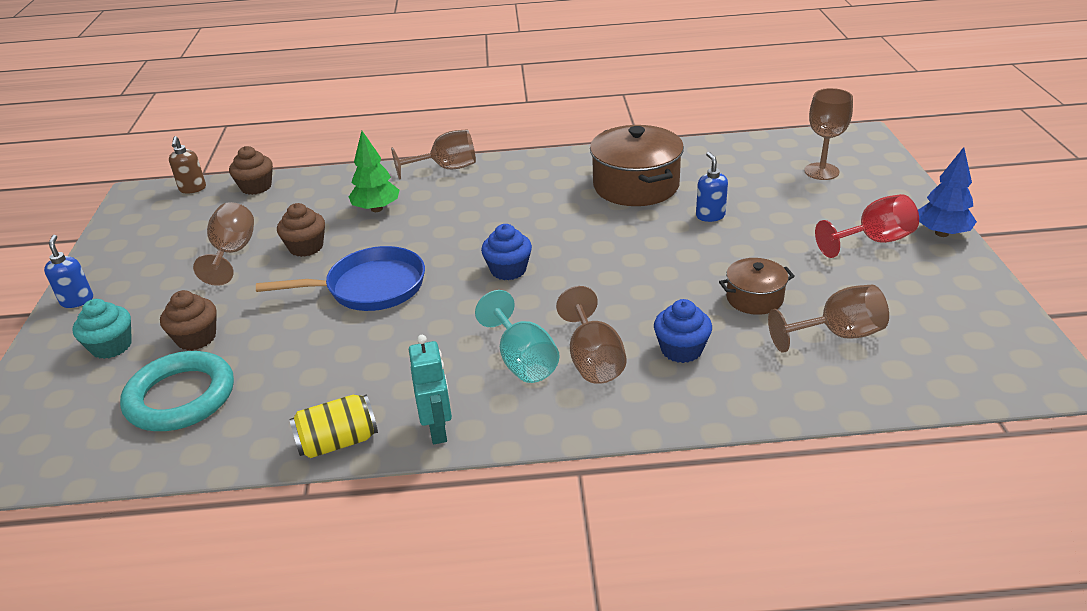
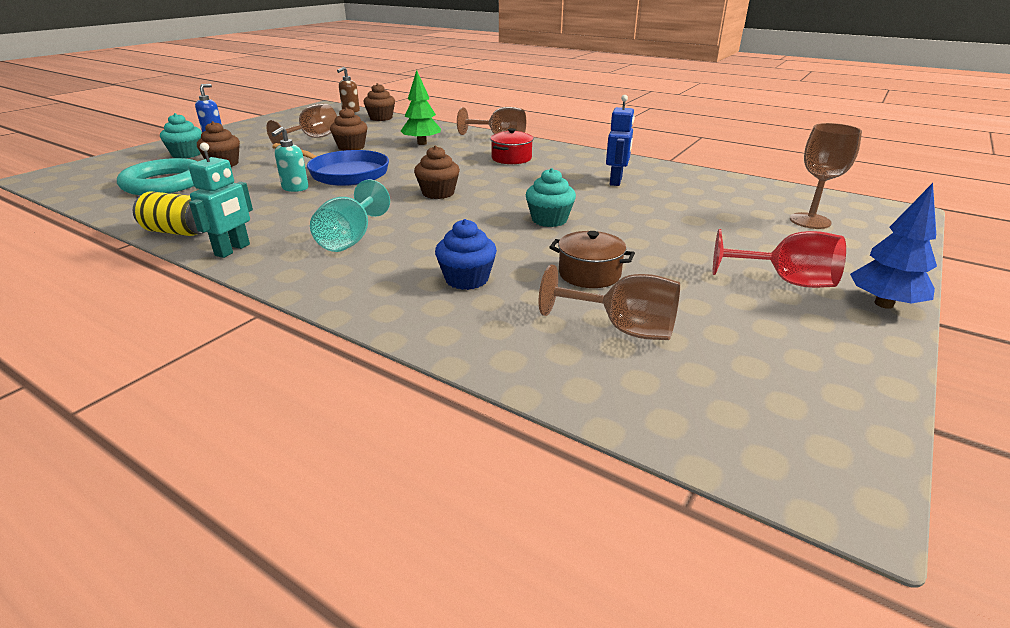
camera: 35 degrees right, 5 degrees down
blue cupcake [481,224,532,280] -> brown cupcake [414,146,460,199]
brown goblet [556,286,627,384] -> none
brown pot [590,125,684,206] -> blue robot [606,95,635,186]
blue soap dispenser [696,152,728,222] -> none
none -> turquoise soap dispenser [271,127,308,192]
none -> red pot [490,128,533,164]
none -> turquoise cupcake [526,168,576,227]

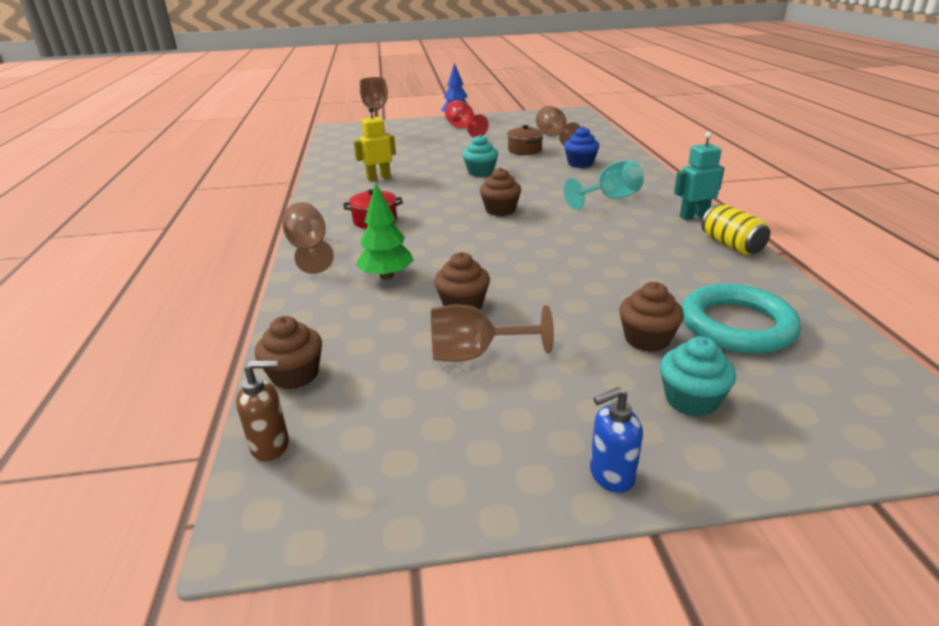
camera: 130 degrees left, 0 degrees up
turquoise soap dispenser [271,127,308,192] -> none
blue pan [272,143,389,186] -> none
blue robot [606,95,635,186] -> yellow robot [354,107,396,181]

